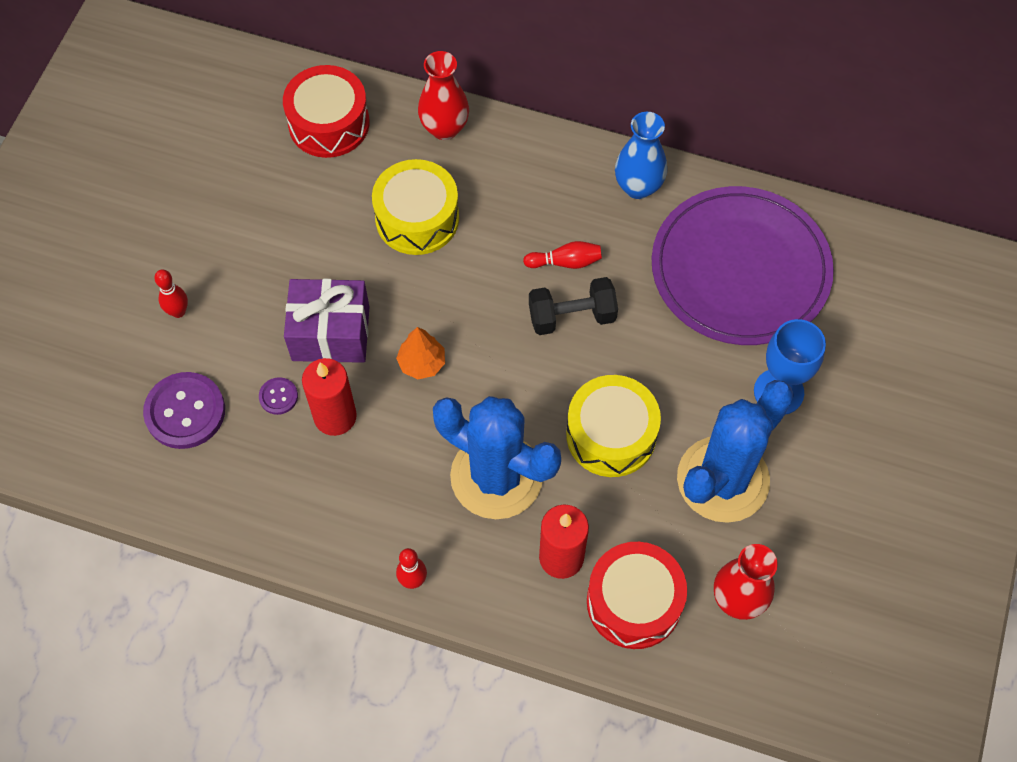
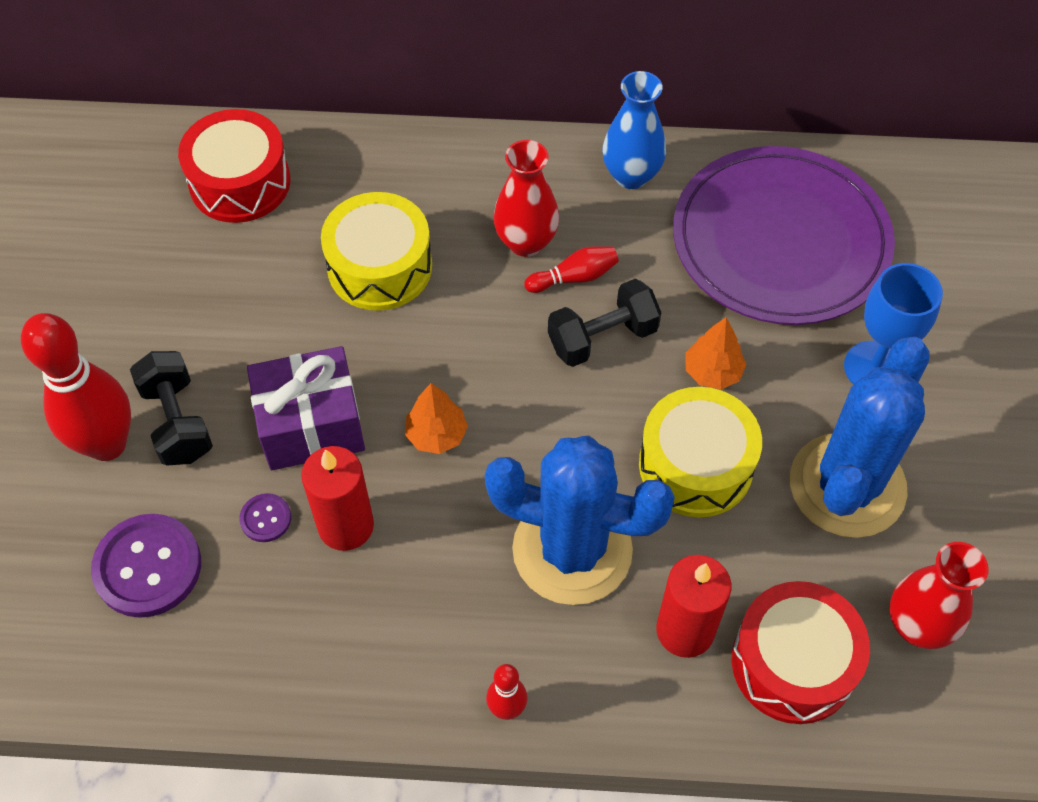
camera: 15 degrees left, 5 degrees down
red bowling pin [154,269,188,318] -> red bowling pin [21,313,131,461], size x2.13
red vase [418,51,469,140] -> red vase moved to [493,140,559,257]
none -> black dumbbell [130,351,213,466]
none -> orange tree [686,318,746,389]

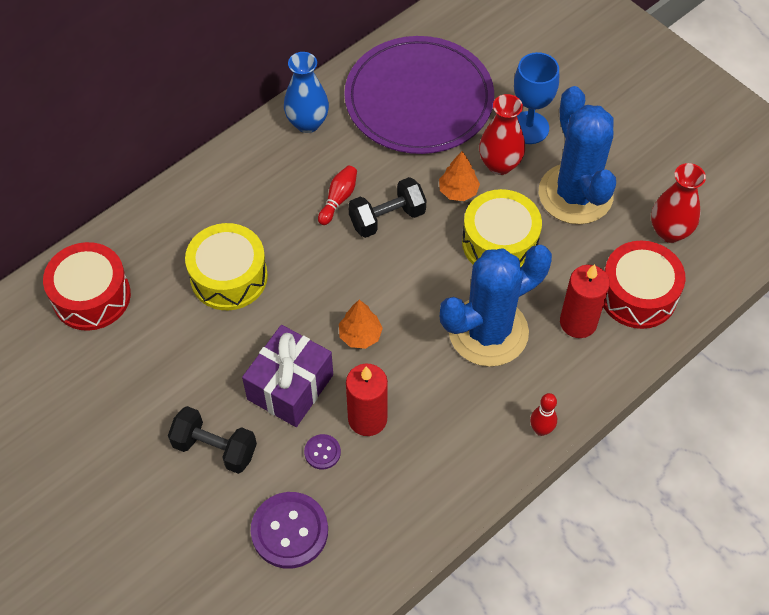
camera: 45 degrees left, 0 degrees up
red bowling pin [21,313,131,461] -> none
red vase [493,140,559,257] -> red vase moved to [479,94,525,175]
black dumbbell [548,279,661,367] -> black dumbbell turned 45 degrees clockwise [348,177,427,238]

